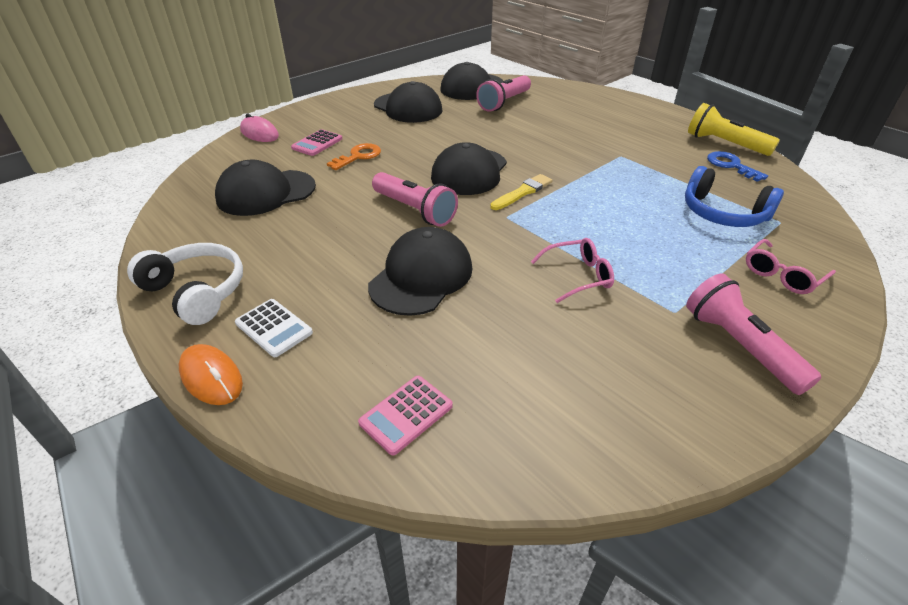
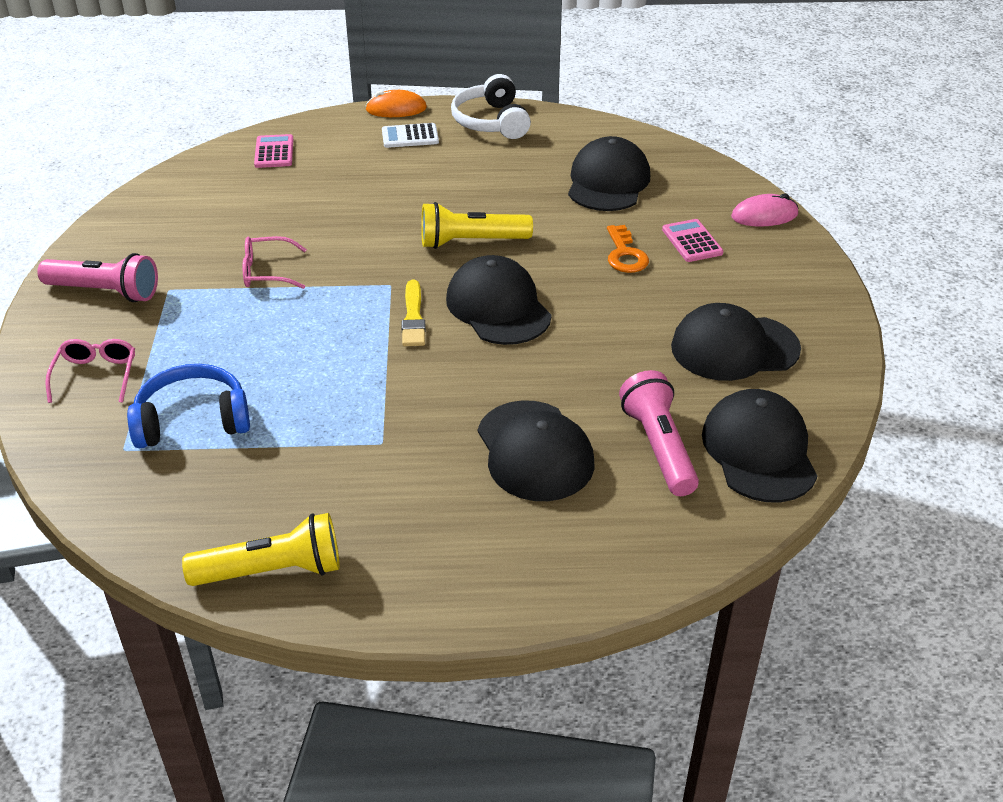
camera: 130 degrees right, 0 degrees up
white headphones [127,243,243,325] -> white headphones turned 90 degrees clockwise [451,74,531,139]
black cap [368,227,472,316] -> black cap moved to [478,400,595,501]
pink flashlight [372,172,458,227] -> yellow flashlight [421,202,533,249]
pink glasses [531,238,614,303] -> pink glasses turned 60 degrees clockwise [243,236,307,289]
blue key [707,151,768,182] -> none

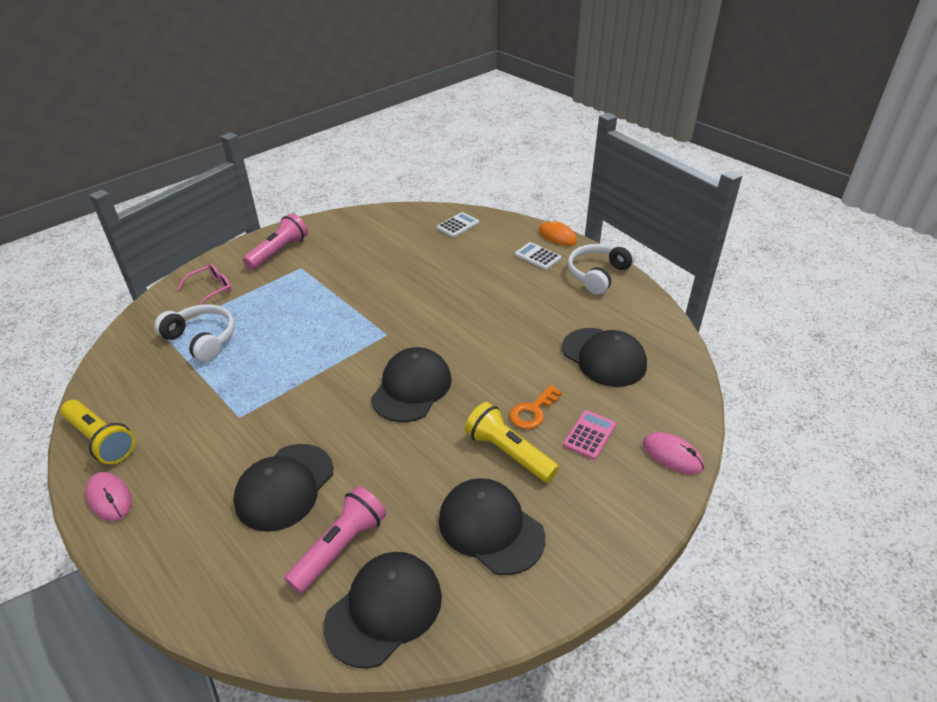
camera: 50 degrees right, 0 degrees up
pink flashlight [37,253,158,302] -> pink flashlight turned 120 degrees counterclockwise [243,213,308,270]
blue headphones [127,364,250,448] -> white headphones [154,304,235,362]
pink glasses [243,236,307,289] -> none
pink calculator [254,134,293,168] -> white calculator [437,212,479,238]
yellow brush [401,280,426,346] -> none
yellow flashlight [421,202,533,249] -> yellow flashlight moved to [465,402,559,483]
black cap [568,136,650,211] -> black cap turned 75 degrees clockwise [562,328,647,387]
none -> pink mouse [86,472,132,521]

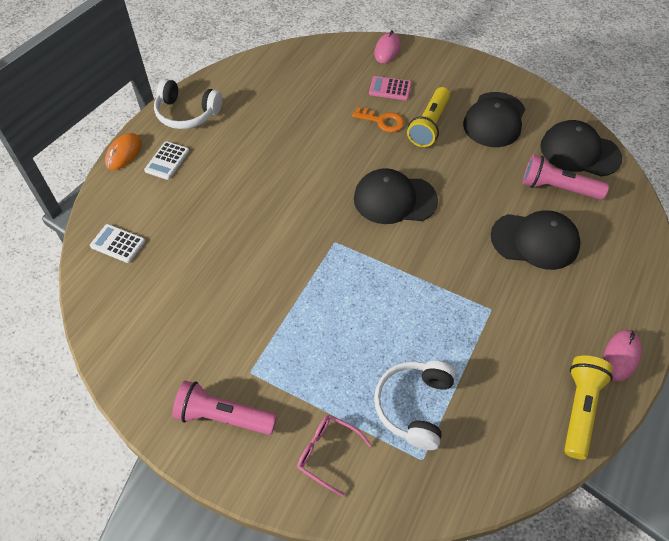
camera: 110 degrees left, 15 degrees up
black cap [562,328,647,387] -> none

